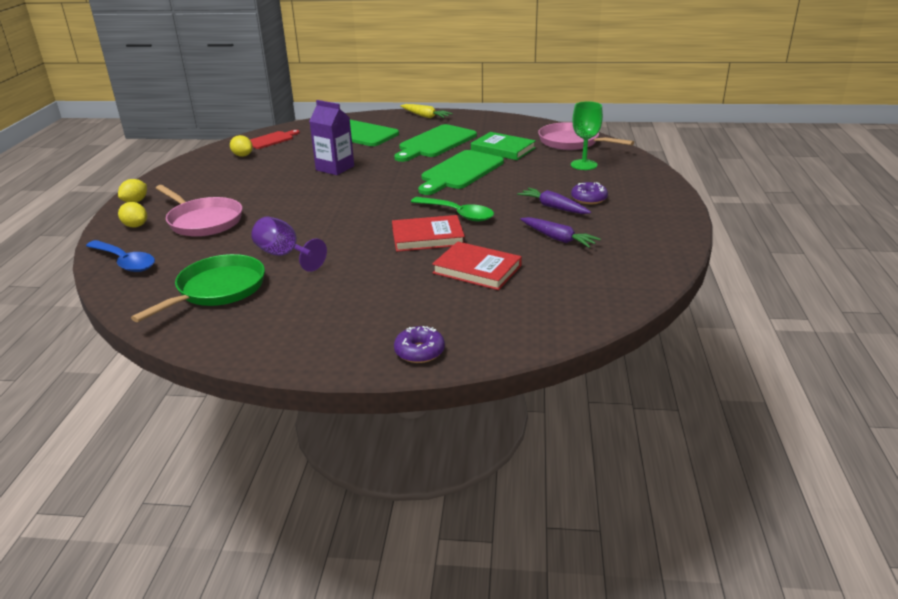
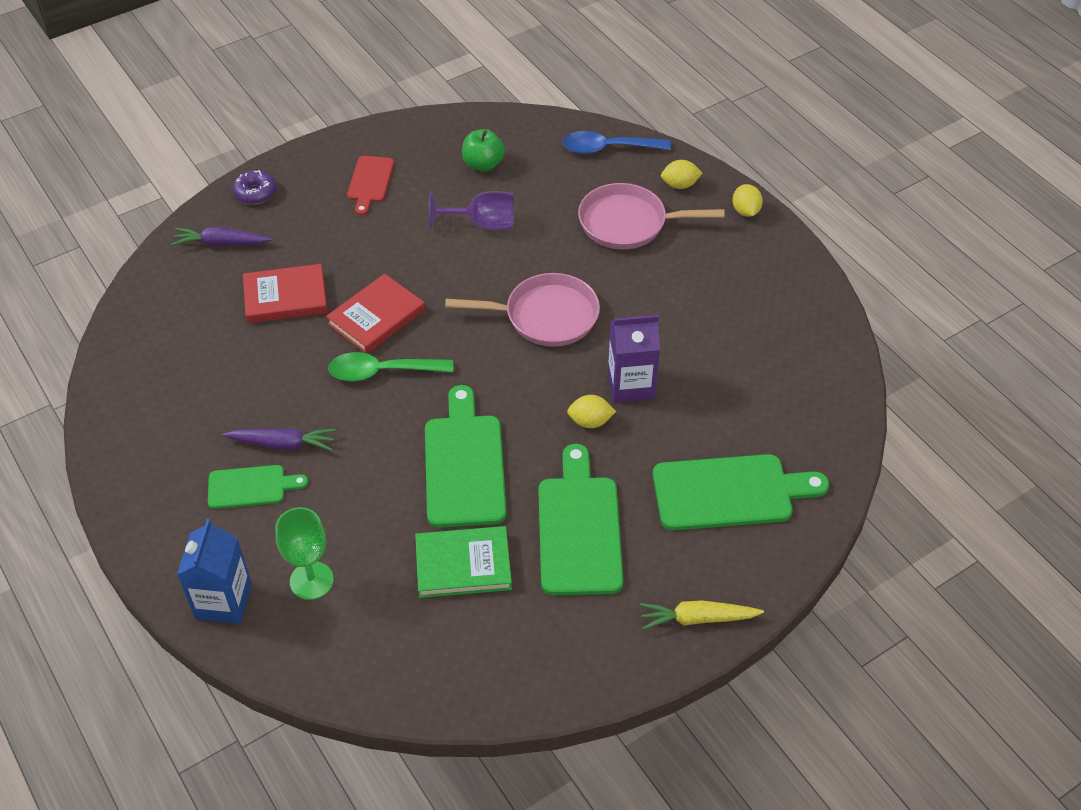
camera: 140 degrees right, 20 degrees up
green pan [131,254,265,322] -> green apple [462,129,505,172]
yellow lemon [230,135,253,157] -> yellow lemon moved to [567,395,616,428]
red cutting board [250,130,300,149] -> red cutting board moved to [347,156,394,215]
purple carrot [520,217,601,248] -> purple carrot moved to [171,227,273,246]
pink pan [538,122,634,150] -> pink pan moved to [445,273,600,347]
purple donut [571,182,608,204] -> green cutting board [208,465,308,509]
none -> blue carton [177,519,252,624]

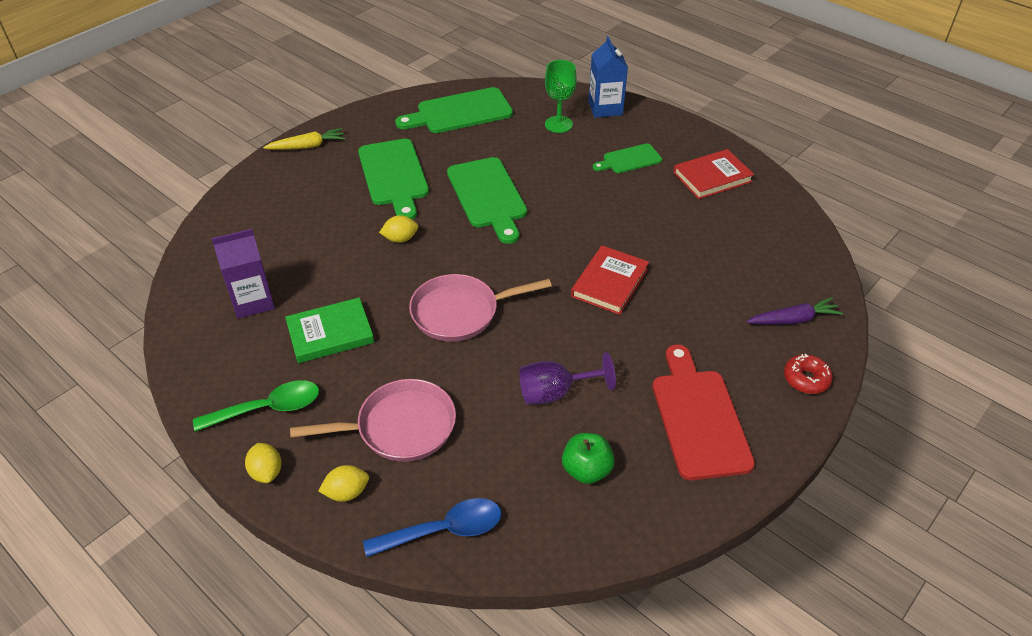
camera: 165 degrees right, 5 degrees down
purple carrot [223,428,336,451] -> none
purple donut [233,170,277,204] -> red donut [784,354,833,394]
red book [243,264,327,323] -> red book moved to [673,149,754,199]
green spoon [328,352,453,381] -> green spoon moved to [193,380,319,432]
red cutting board [347,156,394,215] -> red cutting board [652,345,755,480], size x1.75
green book [415,526,512,598] -> green book moved to [285,298,374,363]
purple carton [608,315,660,403] -> purple carton moved to [211,229,275,319]
green cutting board [653,454,829,530] -> green cutting board moved to [395,87,513,133]

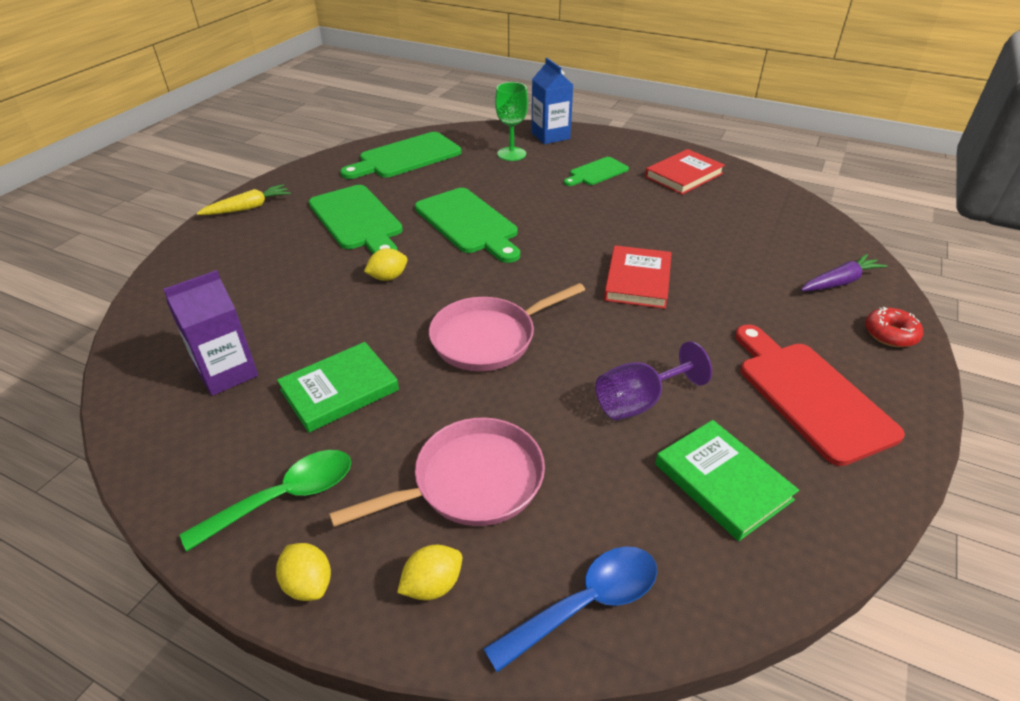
camera: 15 degrees left, 5 degrees down
green apple [562,433,615,484] -> green book [655,420,799,541]

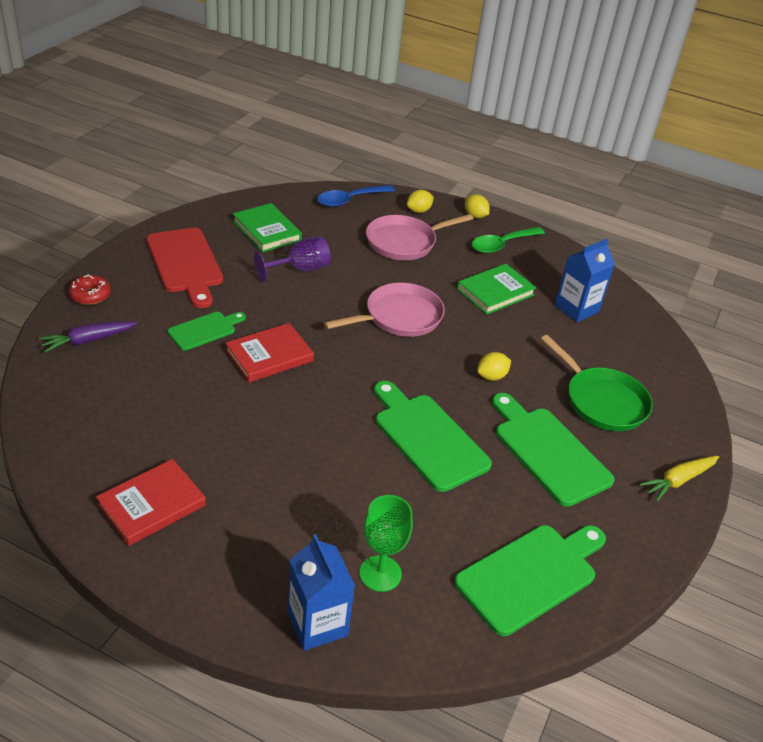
camera: 175 degrees right, 0 degrees up
purple carton [163,270,258,396] -> blue carton [554,239,615,322]
green cutting board [564,157,629,186] -> green cutting board moved to [168,312,246,350]
red book [604,245,672,309] -> red book turned 45 degrees clockwise [225,323,314,383]
none -> green pan [541,335,653,431]

